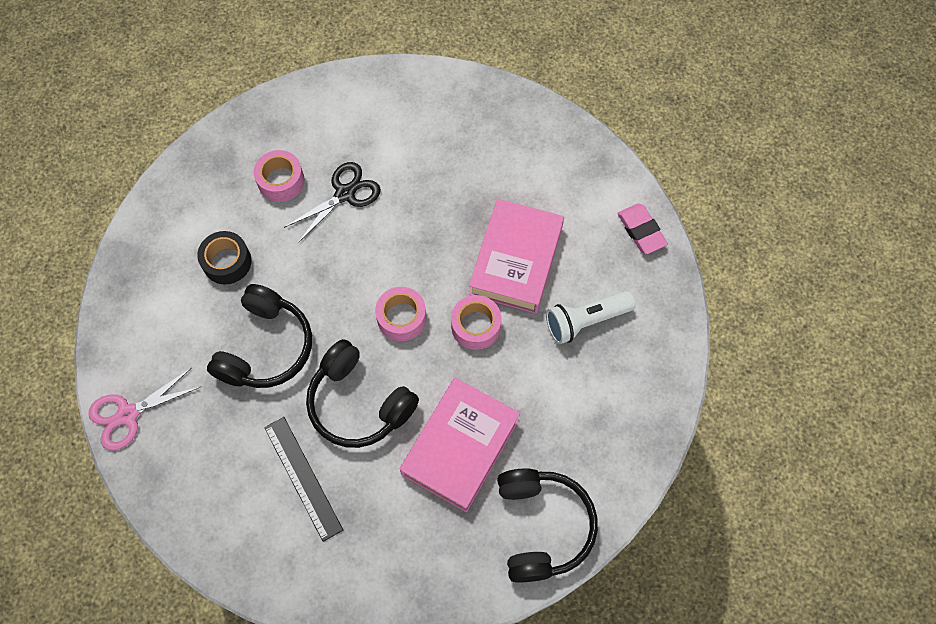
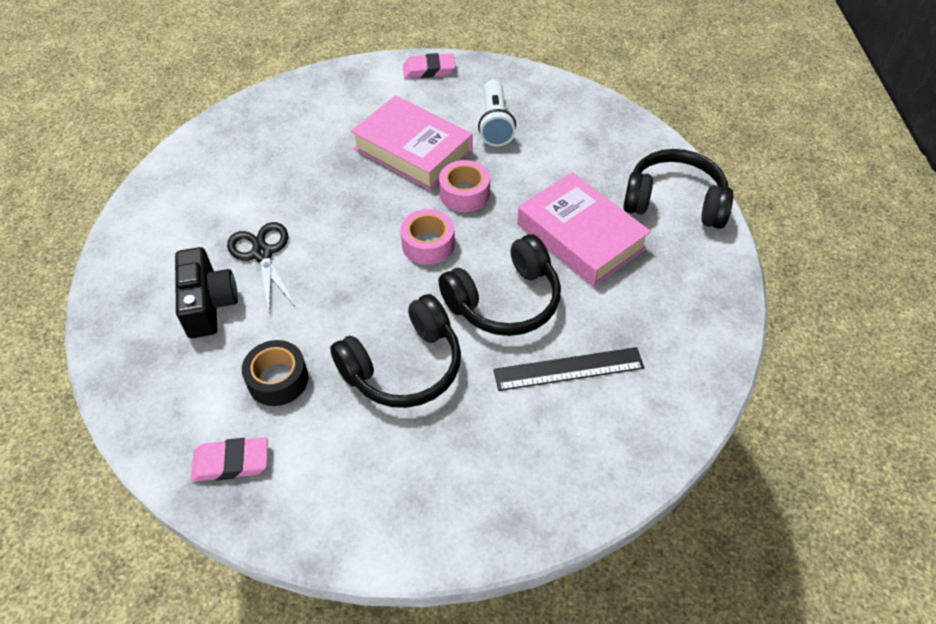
camera: 70 degrees left, 15 degrees down
pink scissors [88,368,200,451] -> none
black headphones [207,284,312,388] -> black headphones turned 105 degrees clockwise [330,294,461,408]
pink tape [254,150,305,202] -> black camera [175,247,238,338]
none -> pink eraser [191,437,268,482]

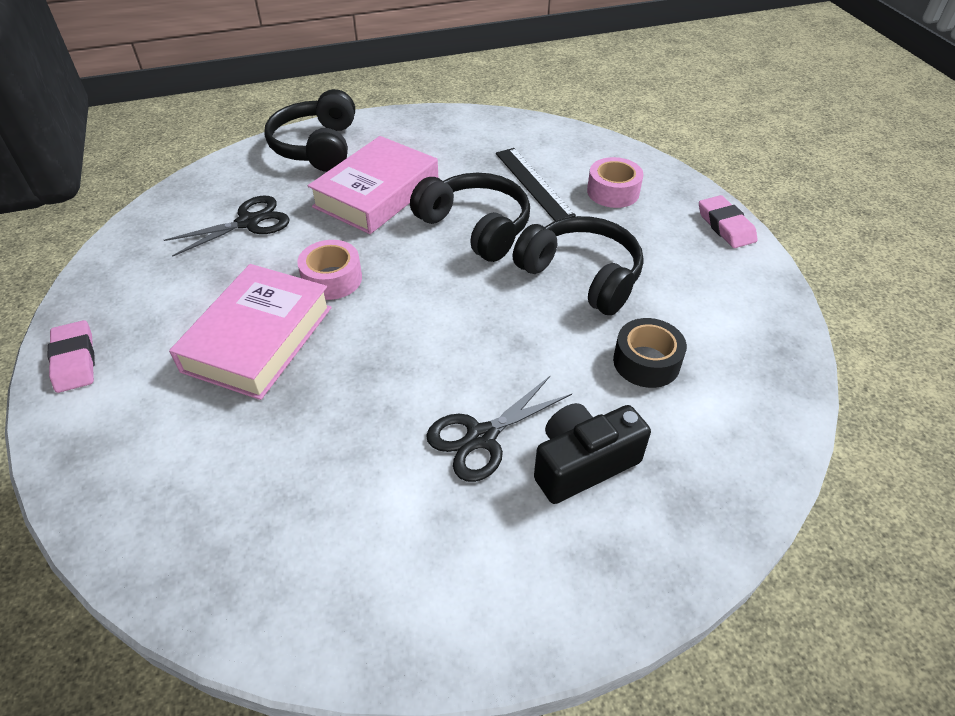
camera: 105 degrees left, 5 degrees down
pink eraser [191,437,268,482] -> pink eraser moved to [699,195,758,248]
pink tape [401,209,455,265] -> pink tape moved to [587,157,644,208]
white flashlight [478,80,516,147] -> none
none -> black scissors [164,195,290,257]

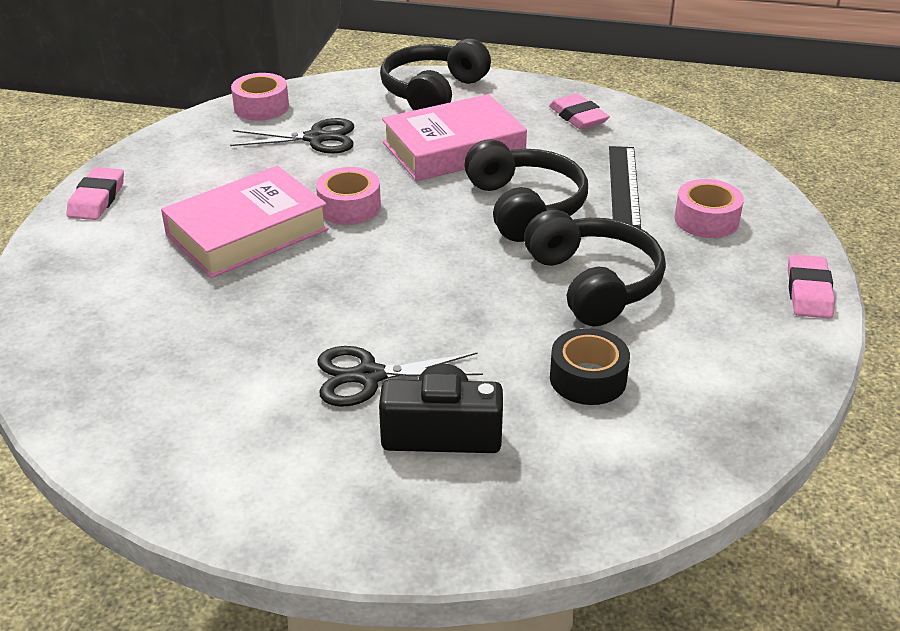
camera: 30 degrees right, 10 degrees down
none -> pink tape [231,73,289,121]
none -> pink eraser [549,93,610,130]

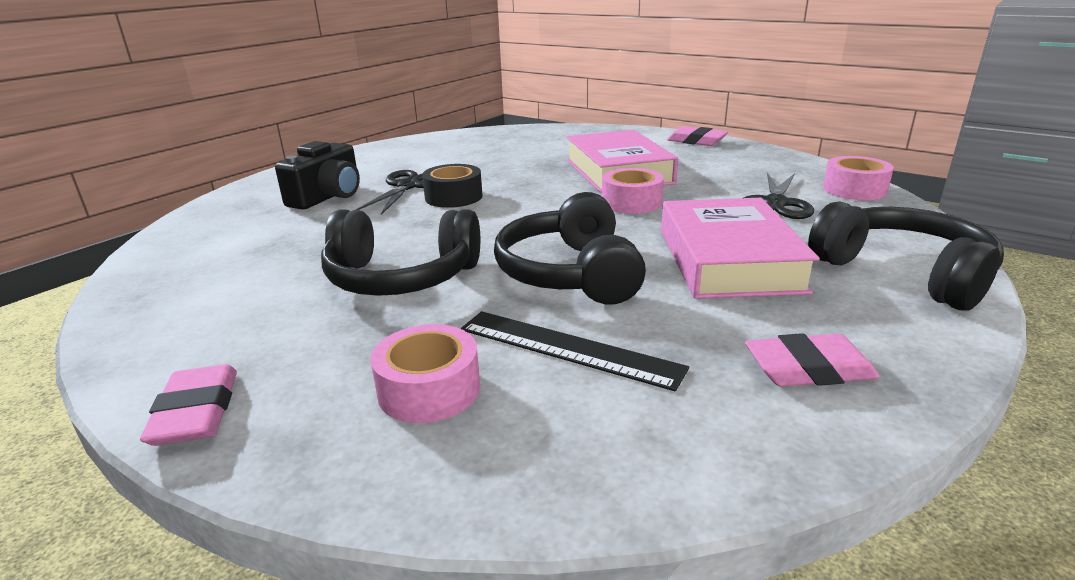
camera: 115 degrees right, 10 degrees down
black headphones [464,139,588,242] -> black headphones turned 75 degrees clockwise [494,192,646,305]
black tape [550,328,630,405] -> black tape moved to [422,164,482,208]
pink eraser [788,254,835,319] -> pink eraser turned 45 degrees clockwise [140,364,237,446]

